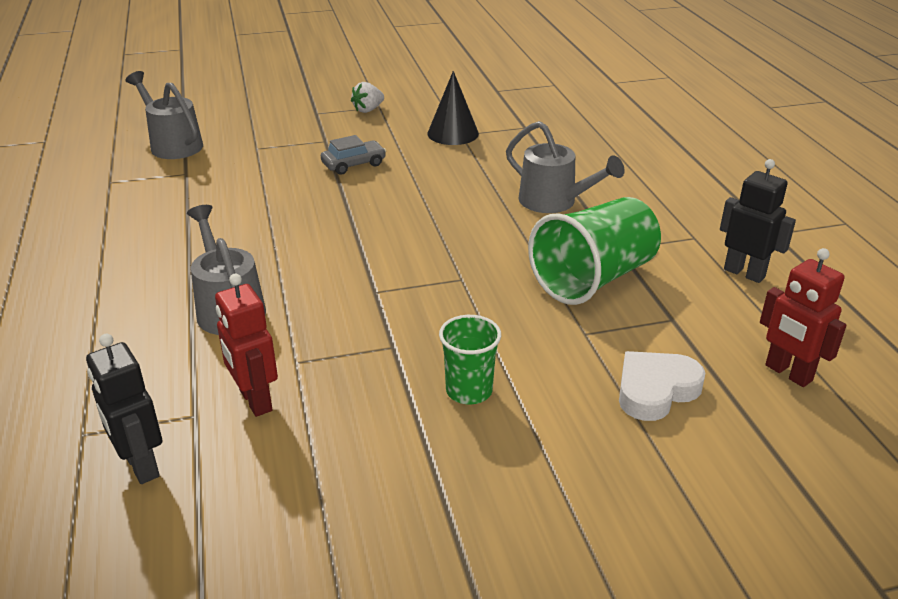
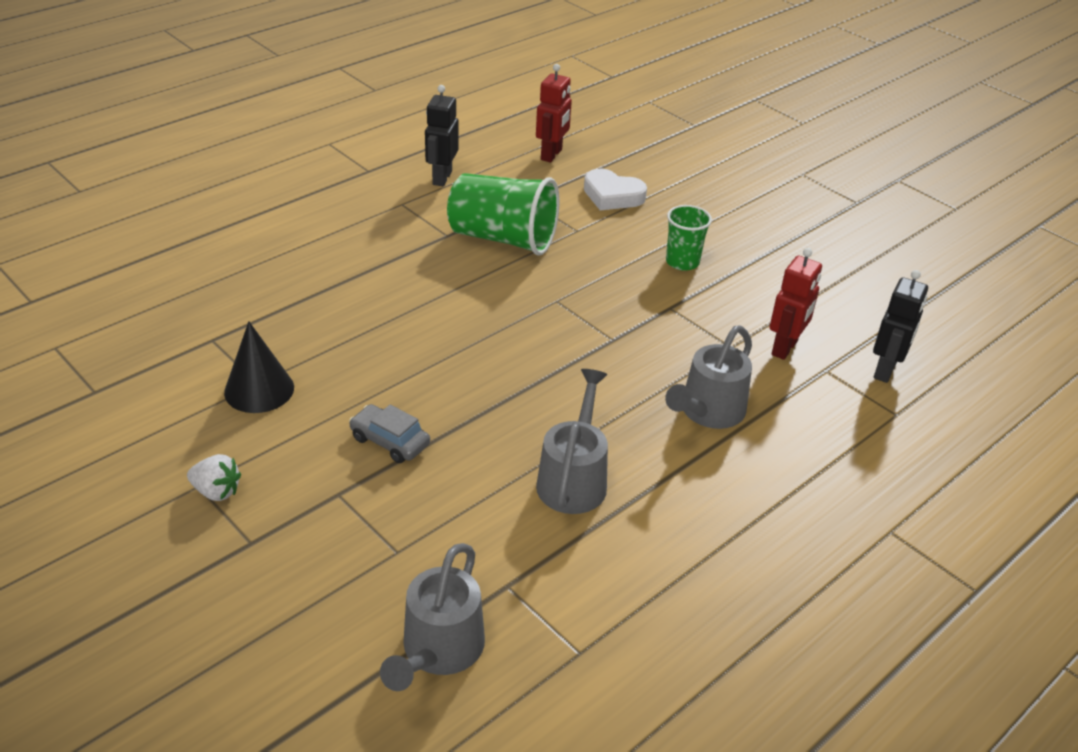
camera: 120 degrees left, 5 degrees up
grey watering can [506,121,625,213] -> grey watering can moved to [536,369,608,514]

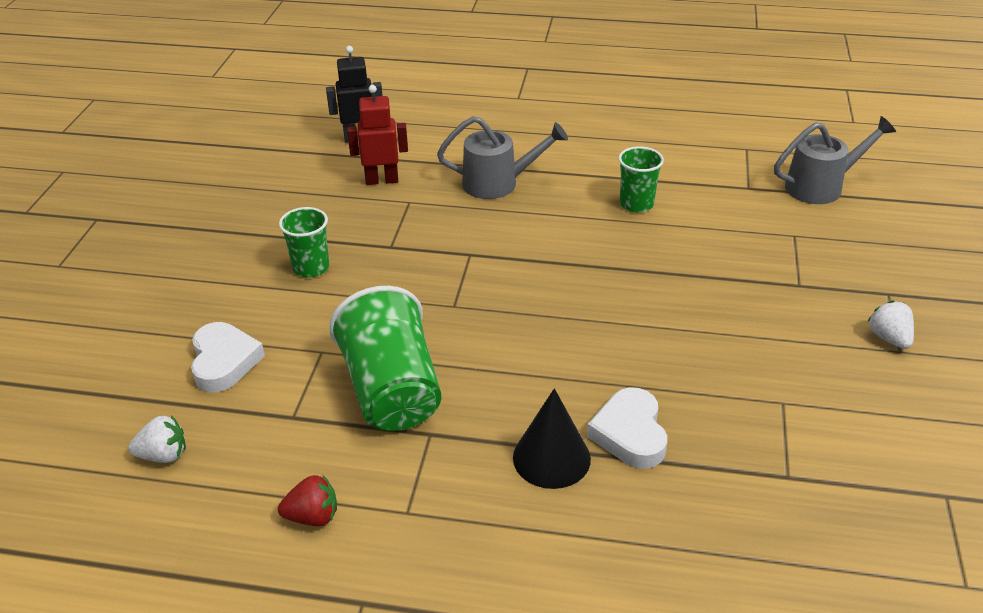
camera: 125 degrees left, 0 degrees up
black cone [224,321,294,413] -> black cone moved to [513,388,591,489]
grey car [349,404,430,463] -> none
black robot [425,85,459,186] -> red strawberry [278,475,337,526]
red robot [536,64,572,162] -> white strawberry [128,415,186,463]
grey watering can [536,369,608,514] -> green cup [618,146,664,212]
none -> white heart [587,387,667,469]

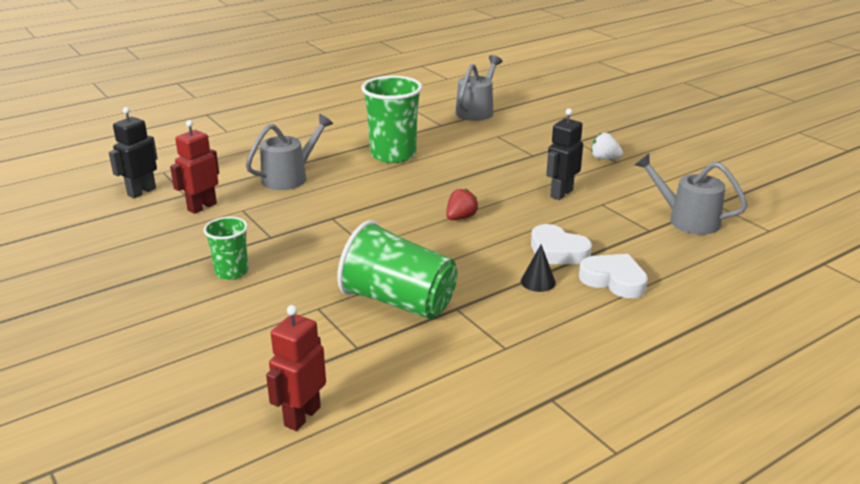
camera: 45 degrees left, 10 degrees down
white strawberry [128,415,186,463] -> red robot [266,305,326,431]
white heart [191,322,265,392] -> white heart moved to [579,254,648,298]
red strawberry [278,475,337,526] -> red strawberry moved to [446,188,479,220]
black cone [513,388,591,489] -> black cone [521,244,556,292], size x0.61
green cup [618,146,664,212] -> green cup [361,76,422,163], size x1.77
none -> black robot [546,108,583,200]
none -> grey watering can [635,153,747,235]

